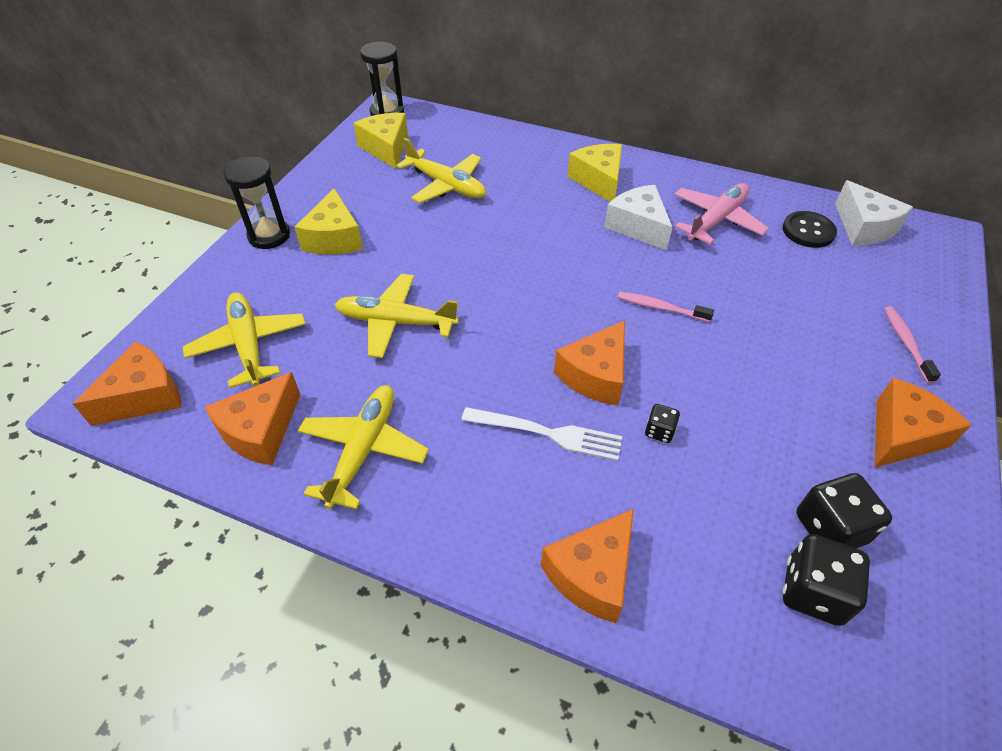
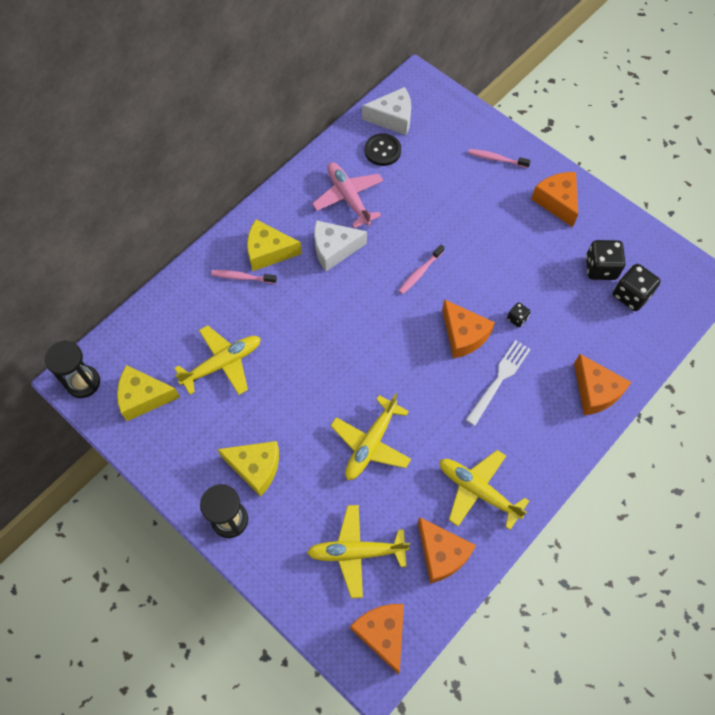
camera: 70 degrees left, 15 degrees up
none -> pink toothbrush [211,270,277,284]

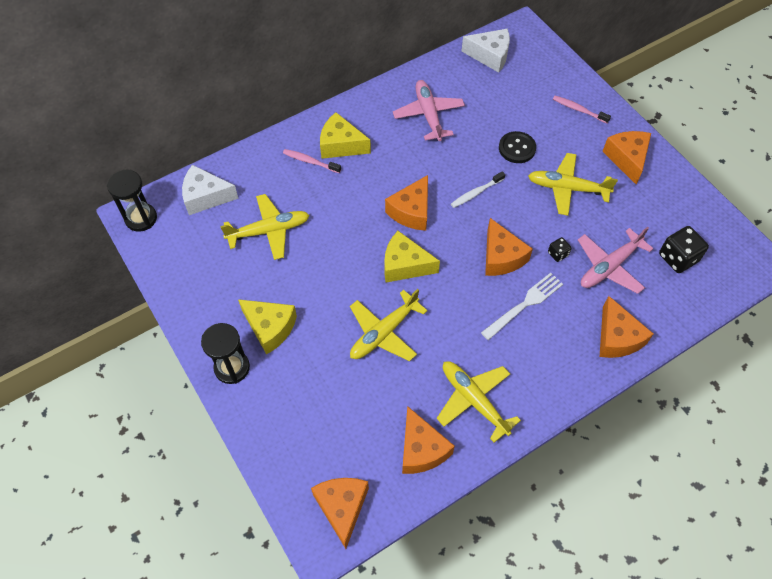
camera: 15 degrees right, 5 degrees down
yellow cheese [117,365,180,421] -> yellow cheese moved to [384,231,440,282]
yellow plane [307,505,410,598] -> yellow plane moved to [528,153,618,216]
white cheese [314,220,367,271] -> white cheese moved to [182,165,239,215]
black button [365,133,401,166] -> black button moved to [499,131,536,163]
pink toothbrush [398,244,445,294] -> white toothbrush [451,171,505,208]
black dice [586,240,625,280] -> none
none -> orange cheese [385,175,428,231]
none -> pink plane [578,227,653,294]

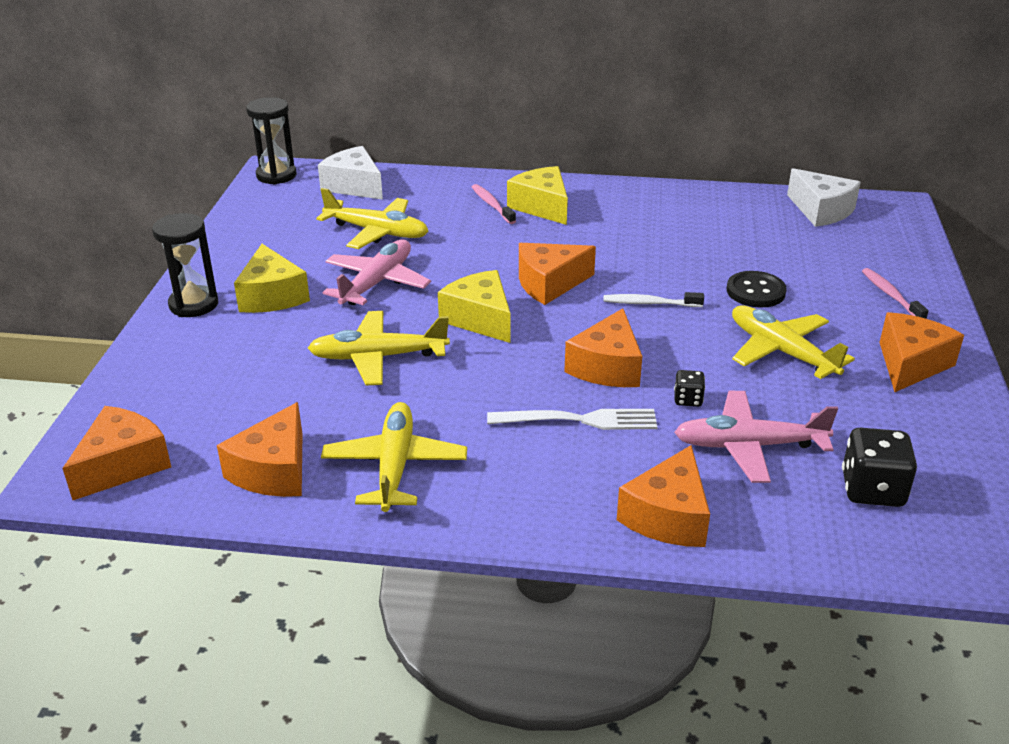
camera: 40 degrees right, 25 degrees down
pink plane [393,80,465,141] -> pink plane moved to [323,240,431,305]

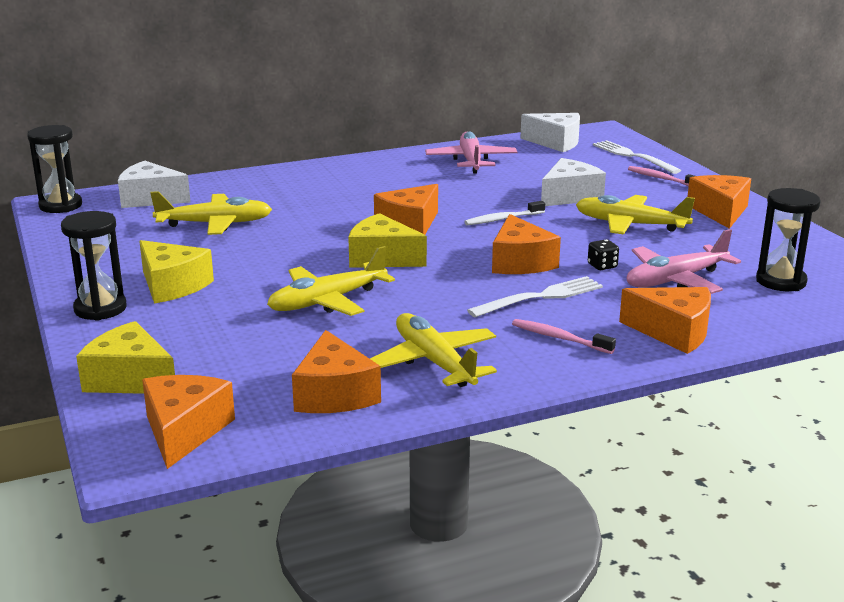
camera: 30 degrees left, 10 degrees down
pink plane [323,240,431,305] -> pink plane moved to [425,131,517,174]
pink toothbrush [472,184,516,224] -> pink toothbrush moved to [512,319,616,354]
yellow cheese [507,166,568,225] -> yellow cheese moved to [76,321,175,394]
orange cheese [617,445,710,547] -> orange cheese turned 60 degrees counterclockwise [619,287,711,354]
black button [726,271,787,308] -> white cheese [541,158,606,206]
black dice [842,428,917,507] -> black hourglass [756,188,821,291]
none -> white fork [593,140,681,174]

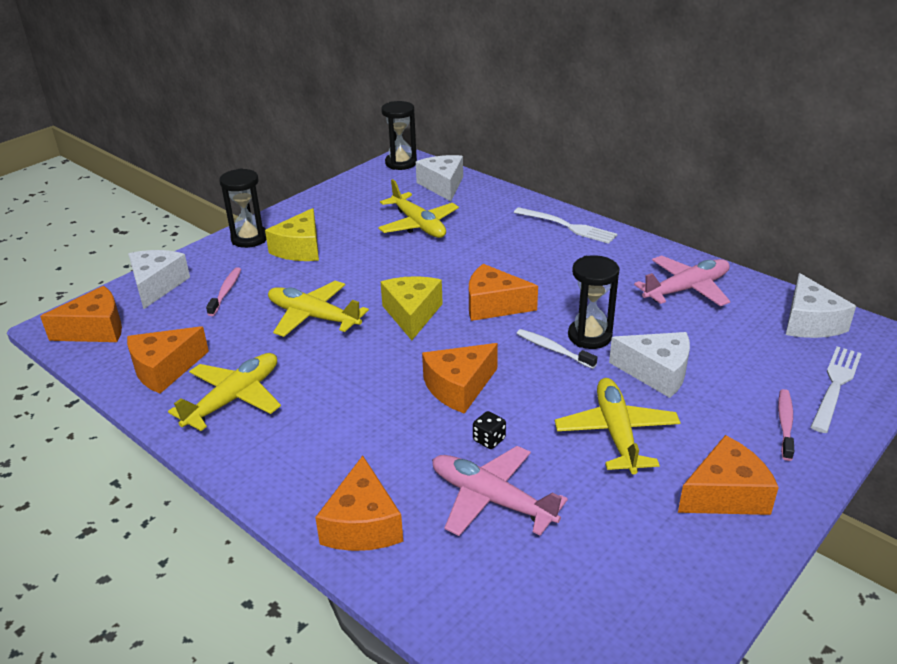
camera: 65 degrees right, 10 degrees up
yellow cheese [76,321,175,394] -> white cheese [128,250,190,309]
white fork [467,276,603,318] -> white fork moved to [514,207,617,244]
pink toothbrush [512,319,616,354] -> pink toothbrush moved to [206,267,241,316]
black hourglass [756,188,821,291] -> black hourglass moved to [568,255,620,349]

